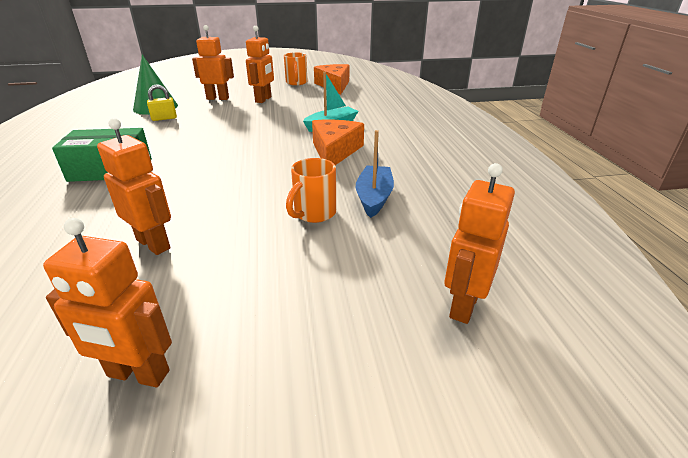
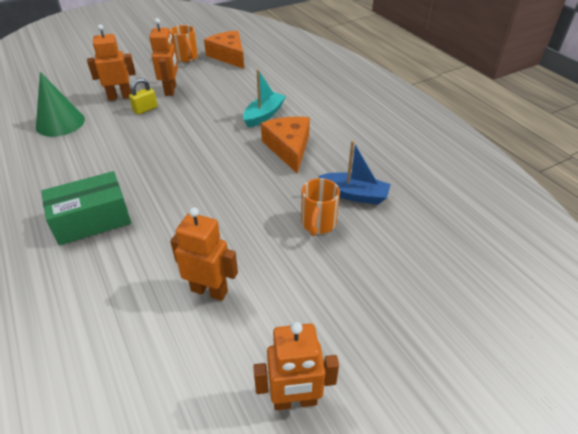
camera: 20 degrees left, 10 degrees up
yellow padlock [147,84,177,121] -> yellow padlock moved to [129,78,158,115]
blue boat [356,130,394,218] -> blue boat turned 120 degrees clockwise [318,141,391,205]
orange robot [444,163,515,324] -> none

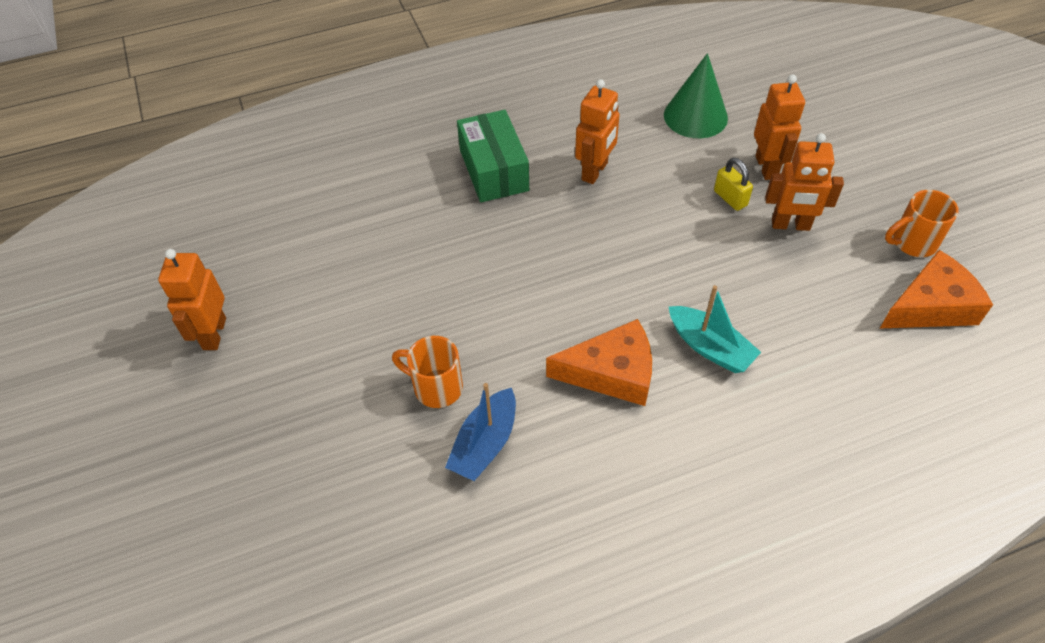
camera: 100 degrees right, 10 degrees up
orange robot [170,207,238,301] -> orange robot moved to [575,79,620,184]

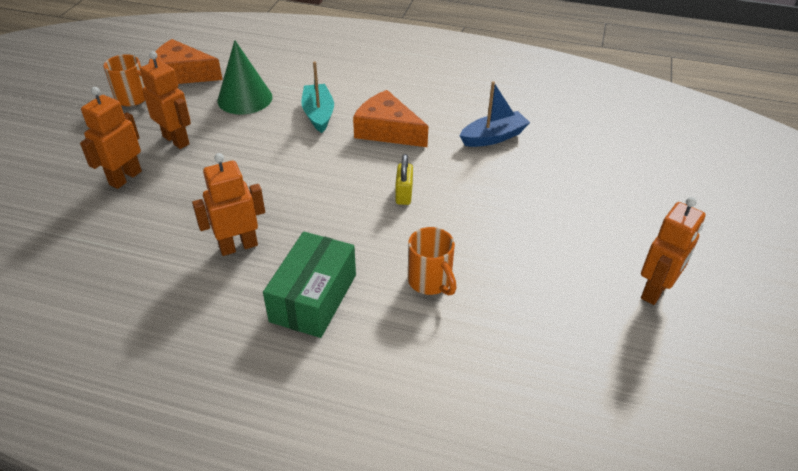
camera: 145 degrees left, 10 degrees down
orange mug [392,336,463,408] -> orange mug moved to [408,227,457,295]
green cone [664,53,728,138] -> green cone moved to [217,40,273,114]
yellow padlock [714,158,753,211] -> yellow padlock moved to [395,154,413,205]

